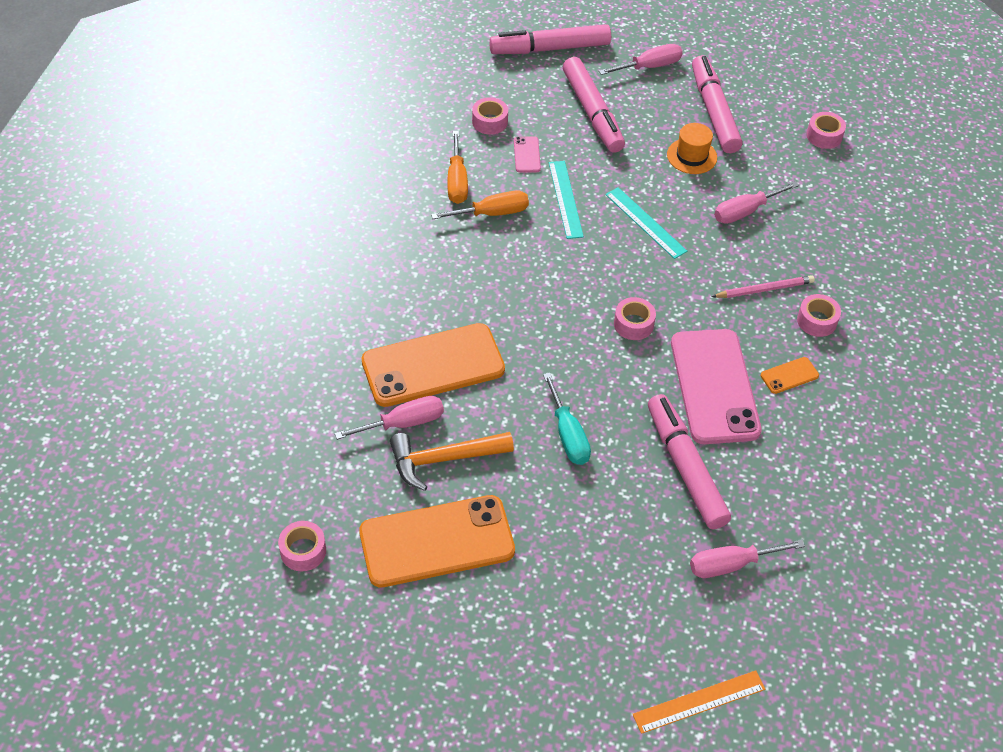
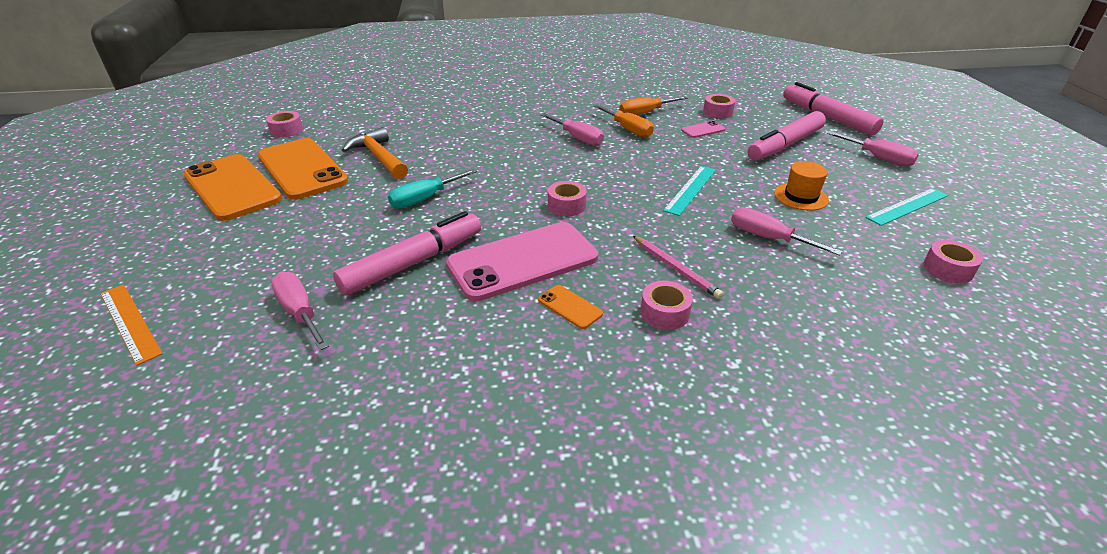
camera: 70 degrees right, 15 degrees down
pink screwdriver [335,396,444,440] -> pink screwdriver moved to [541,113,604,146]
orange phone [361,323,505,407] -> orange phone moved to [184,154,282,221]
turquoise ruler [549,161,584,239] -> turquoise ruler moved to [865,188,948,226]
pink marker [692,55,742,153] -> none

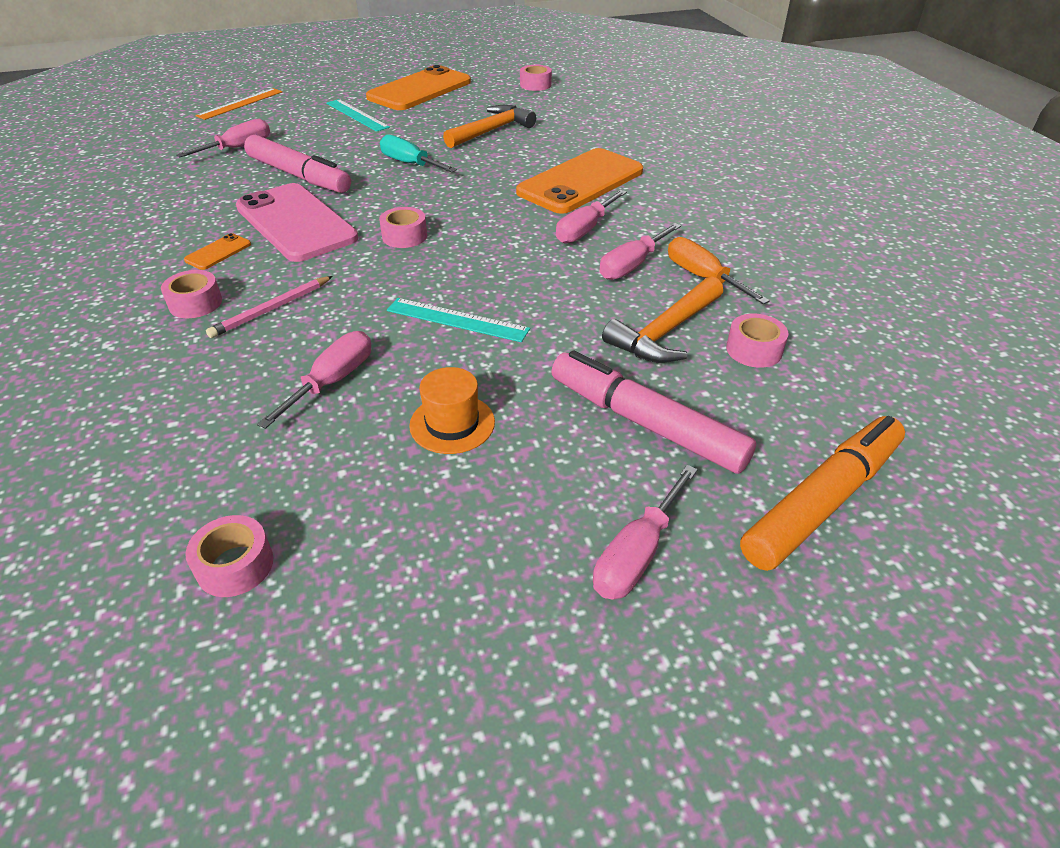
camera: 80 degrees right, 5 degrees up
orange phone [258,138,348,200] -> orange phone moved to [516,148,643,214]
orange screwdriver [594,104,654,138] -> pink screwdriver [599,223,681,280]
pink phone [681,121,725,138] -> orange hammer [602,276,723,363]
pink marker [783,82,884,135] -> orange marker [740,416,905,571]
turquoise ruler [865,188,948,226] -> turquoise ruler moved to [326,99,390,132]

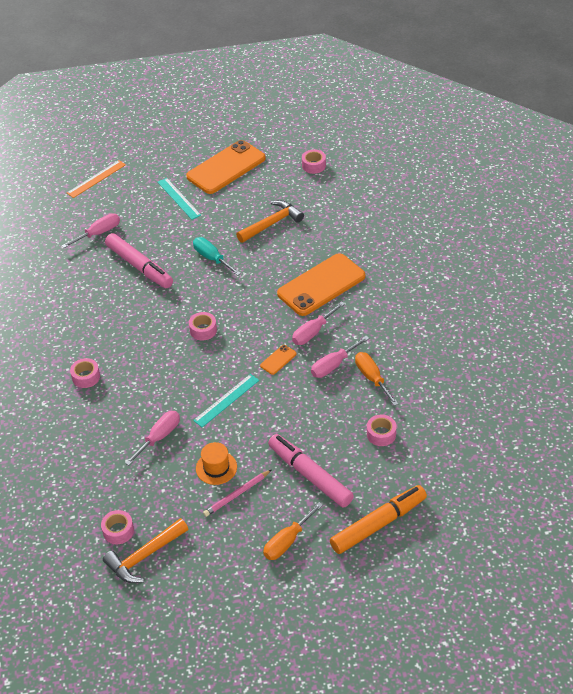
camera: 10 degrees right, 5 degrees up
orange phone [184,233,251,270] -> orange phone moved to [260,345,297,375]
pink pencil [206,276,333,338] -> pink pencil moved to [203,470,271,517]
pink phone [236,183,358,262] -> none
turquoise ruler [387,298,530,342] -> turquoise ruler turned 75 degrees counterclockwise [193,374,259,427]
pink screwdriver [593,465,698,600] -> orange screwdriver [263,502,323,560]
orange hammer [602,276,723,363] -> orange hammer moved to [103,518,188,583]

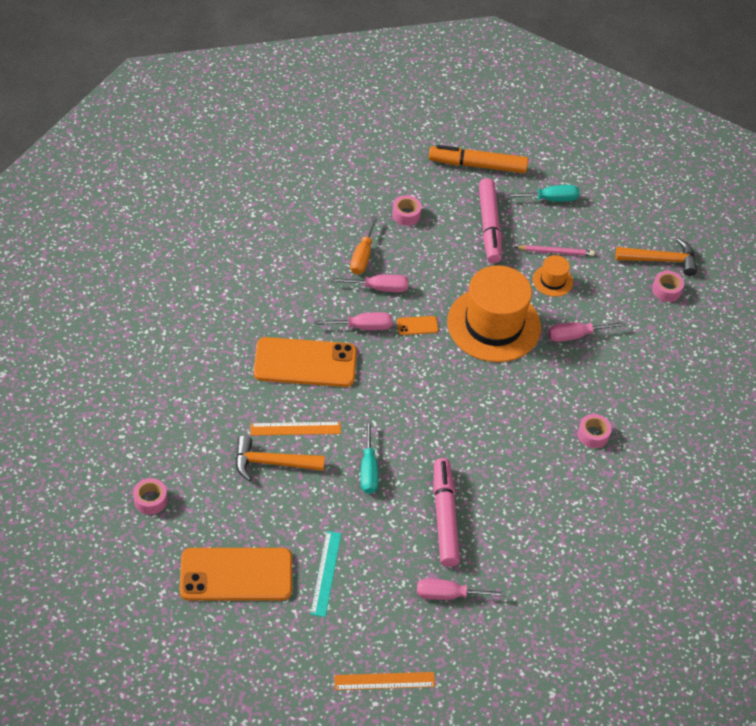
camera: 145 degrees left, 5 degrees up
pink tape [189,312,217,341] -> none
turquoise ruler [193,374,259,427] -> orange hat [447,265,541,362]
orange screwdriver [263,502,323,560] -> turquoise screwdriver [506,185,579,201]
none -> orange ruler [250,422,341,436]

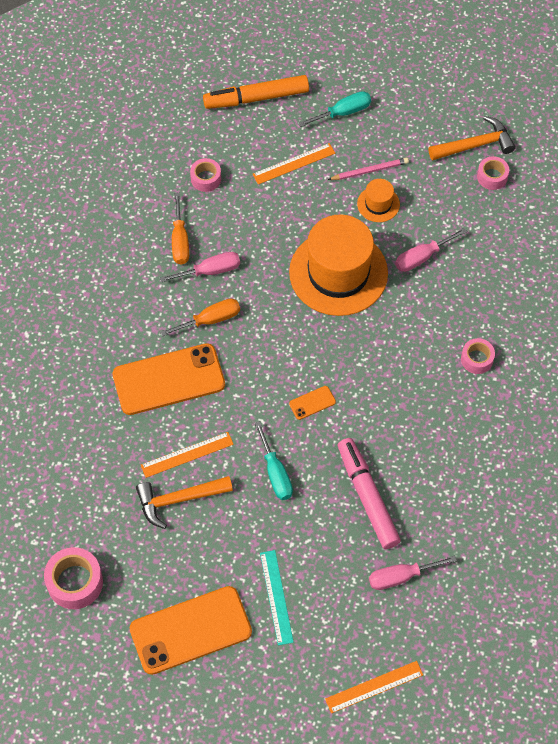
camera: 15 degrees left, 10 degrees up
pink tape [133,478,168,515] -> pink tape [44,547,103,609], size x1.61
pink screwdriver [313,312,392,330] -> orange screwdriver [160,299,240,337]
orange phone [397,316,439,335] -> orange phone moved to [289,386,336,420]
pink marker [479,178,502,263] -> orange ruler [252,143,335,185]

